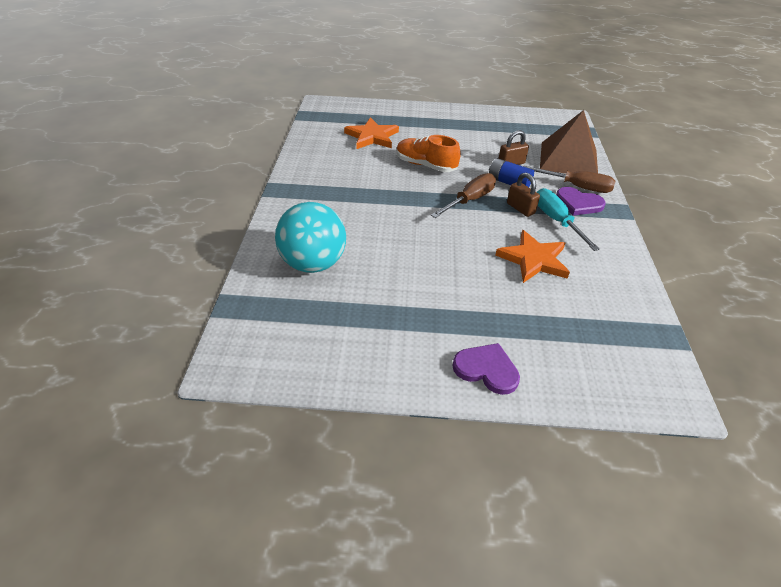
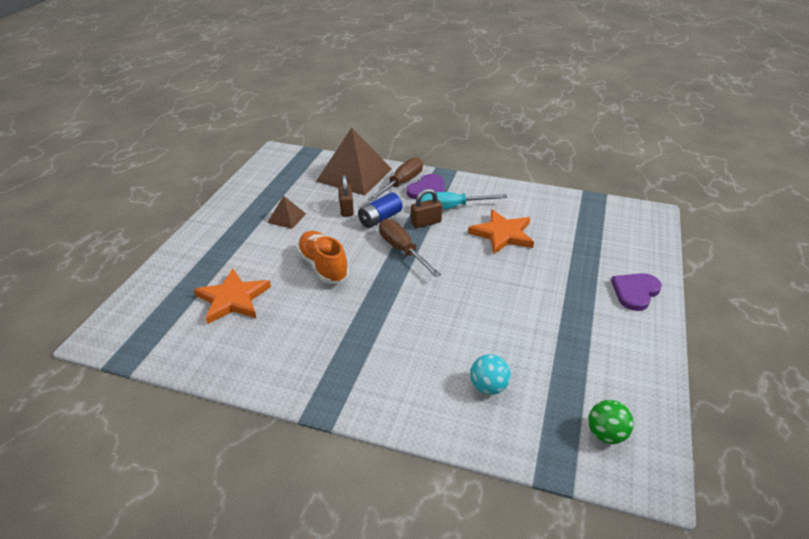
camera: 75 degrees left, 5 degrees down
turquoise ball [275,202,346,273] -> turquoise ball [470,354,511,395], size x0.50
orange shoe [396,135,461,172] -> orange shoe turned 105 degrees clockwise [297,231,349,284]
none -> brown pyramid [267,196,306,229]
none -> green ball [588,400,634,444]

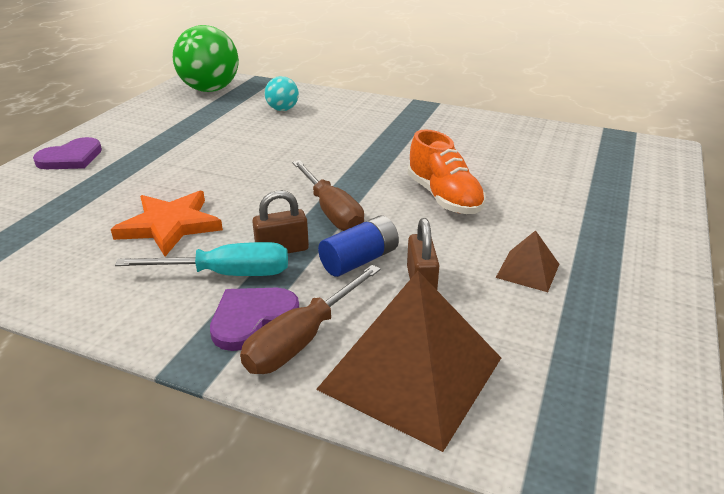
camera: 175 degrees left, 5 degrees down
orange star [194,268,271,324] -> none
green ball [588,400,634,444] -> green ball [173,25,239,92], size x2.00

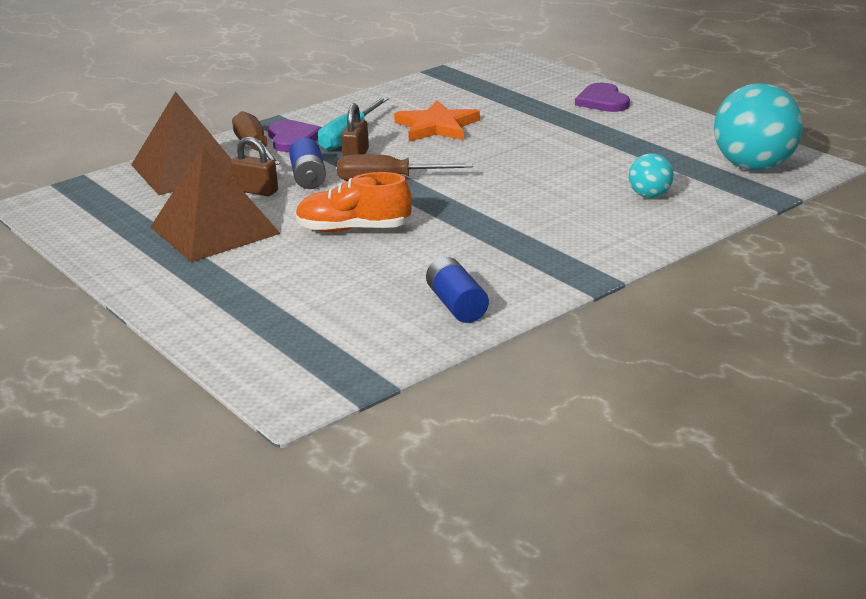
camera: 120 degrees right, 5 degrees down
green ball [173,25,239,92] -> turquoise ball [714,83,803,171]
brown pyramid [496,230,559,292] -> brown pyramid [150,146,281,262], size x2.16
none -> blue battery [426,257,489,323]

